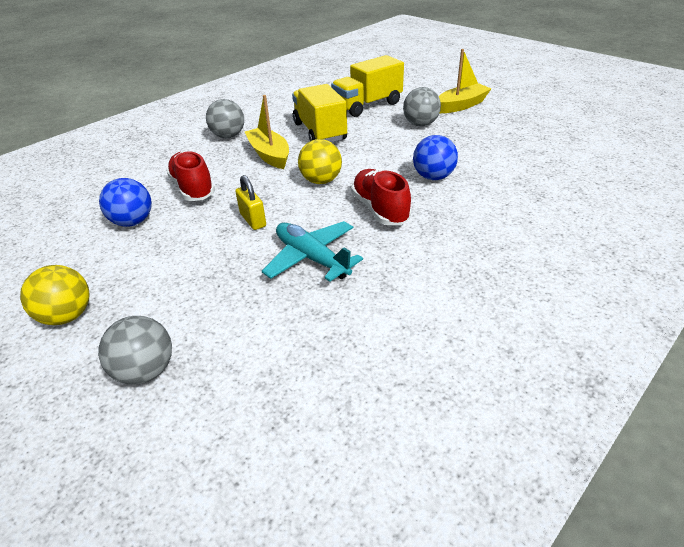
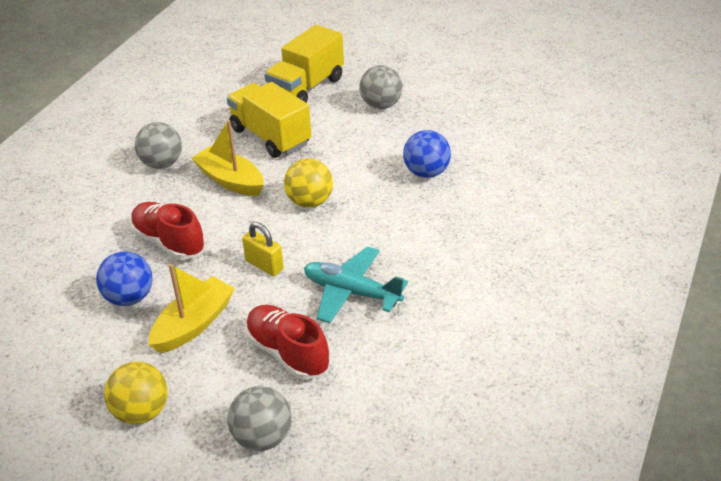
camera: 20 degrees left, 0 degrees up
red shoe [351,169,411,225] -> red shoe moved to [245,305,330,380]
yellow boat [439,49,492,113] -> yellow boat moved to [148,264,235,353]

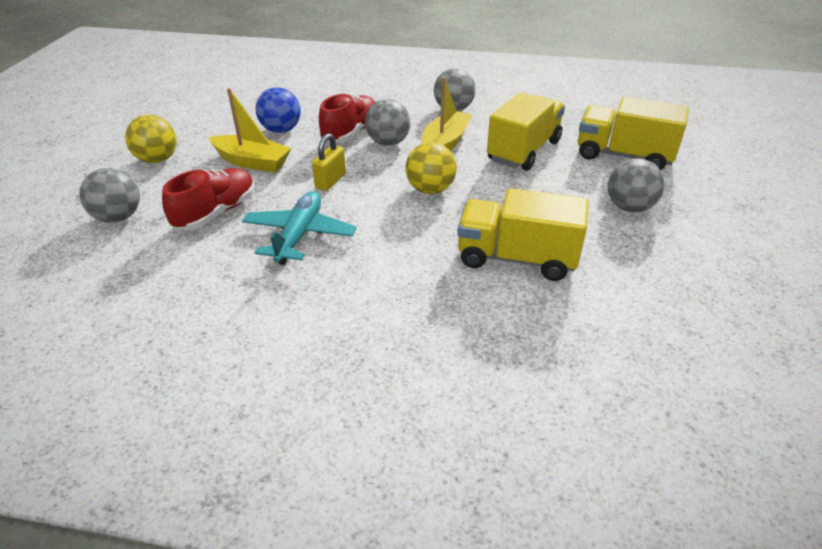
camera: 75 degrees right, 0 degrees up
blue ball [403,130,451,178] -> yellow truck [457,188,589,281]
none -> grey ball [365,99,410,146]

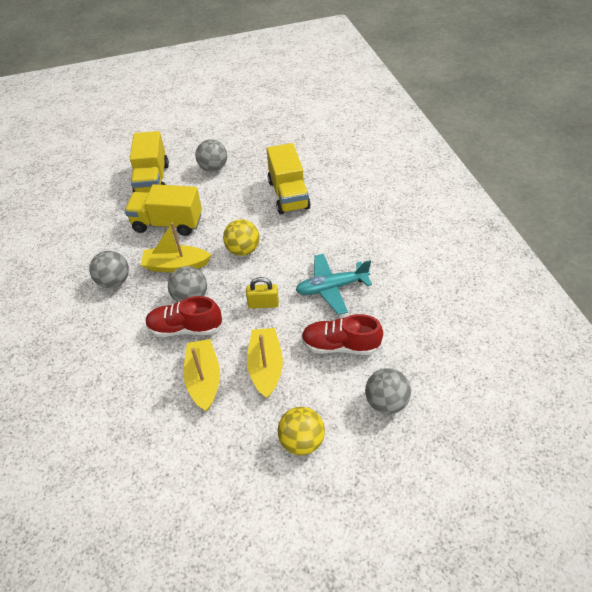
camera: 115 degrees left, 10 degrees up
blue ball [256,87,301,133] -> yellow boat [184,339,220,411]

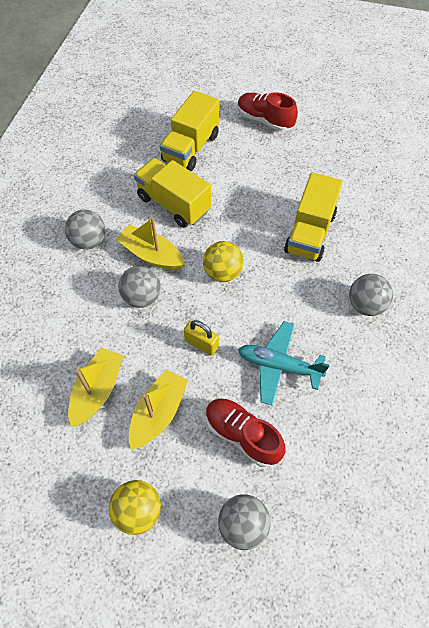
camera: 30 degrees right, 10 degrees up
red shoe [145,296,222,337] -> red shoe moved to [238,92,298,132]
grey ball [195,139,227,172] -> grey ball moved to [349,274,393,316]

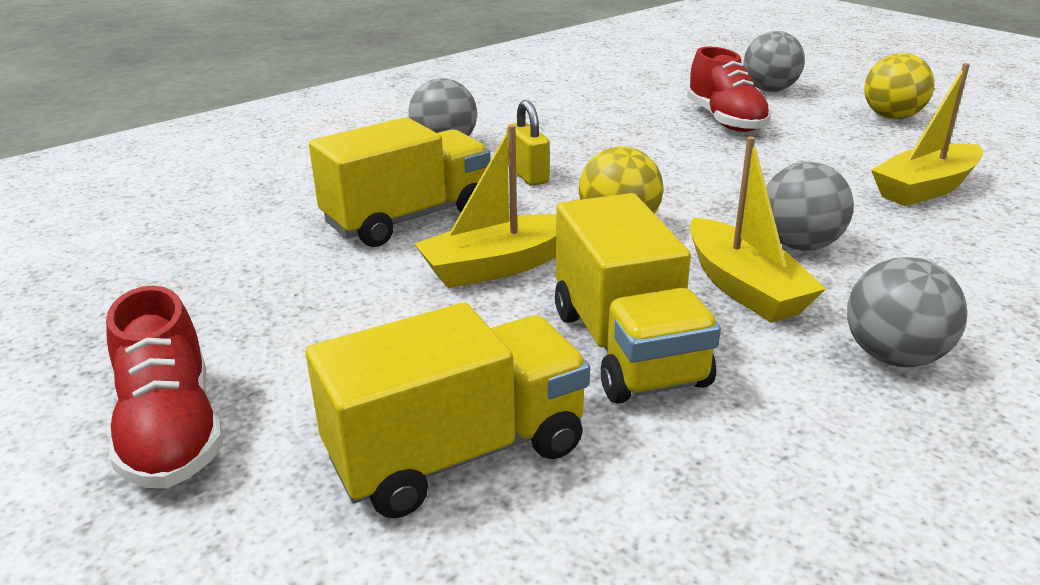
camera: 145 degrees left, 30 degrees down
yellow boat [129,369,188,450] -> yellow boat moved to [414,125,556,288]
yellow padlock [184,320,219,356] -> yellow padlock moved to [507,100,550,186]
turquoise plane [238,321,329,405] -> none

